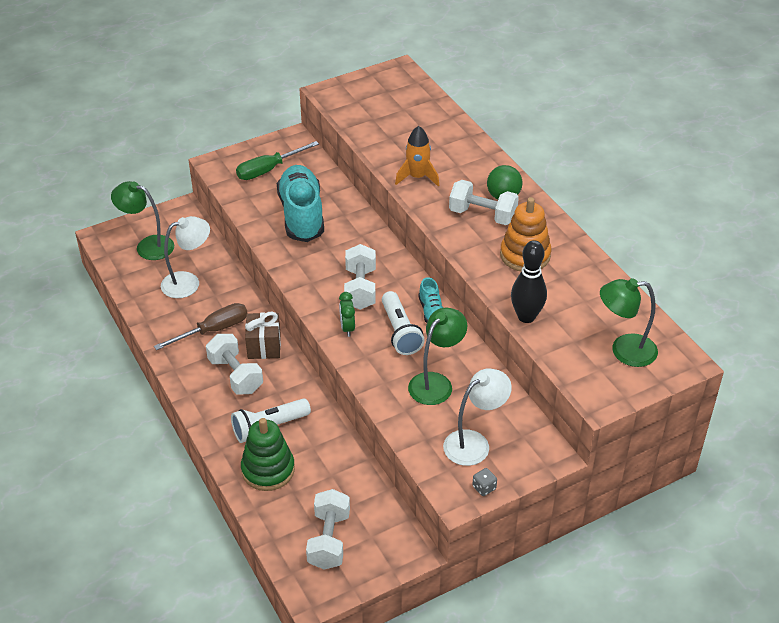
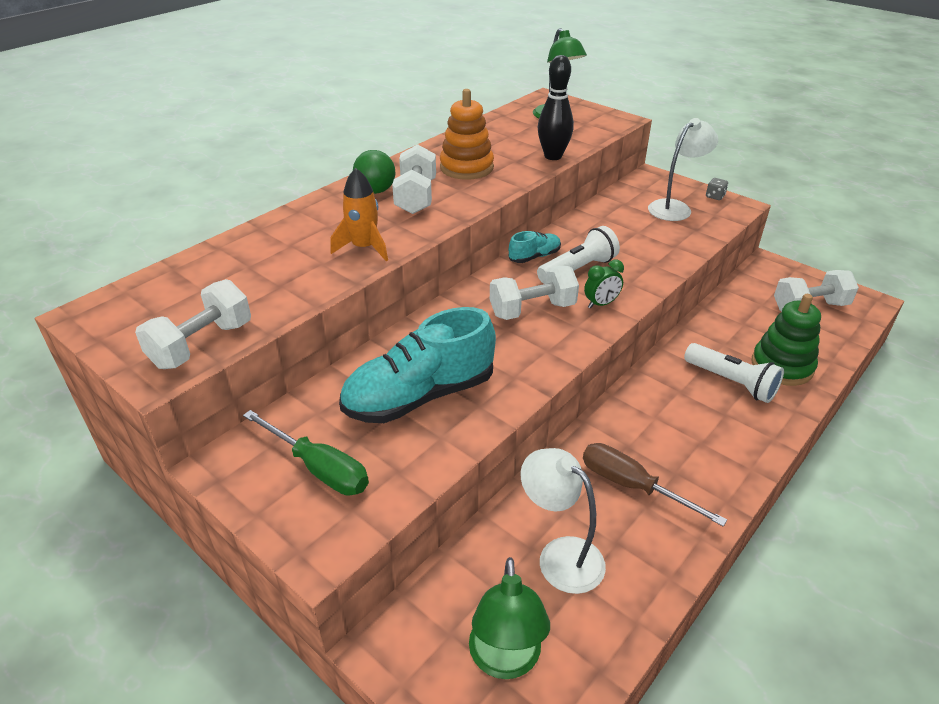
camera: 110 degrees left, 5 degrees down
white dumbbell [206,334,263,395] -> white dumbbell moved to [135,279,251,369]
brown gift [245,312,281,359] -> none
green lamp [408,308,467,405] -> none
white lamp [443,368,512,466] -> white lamp turned 105 degrees clockwise [648,118,718,221]

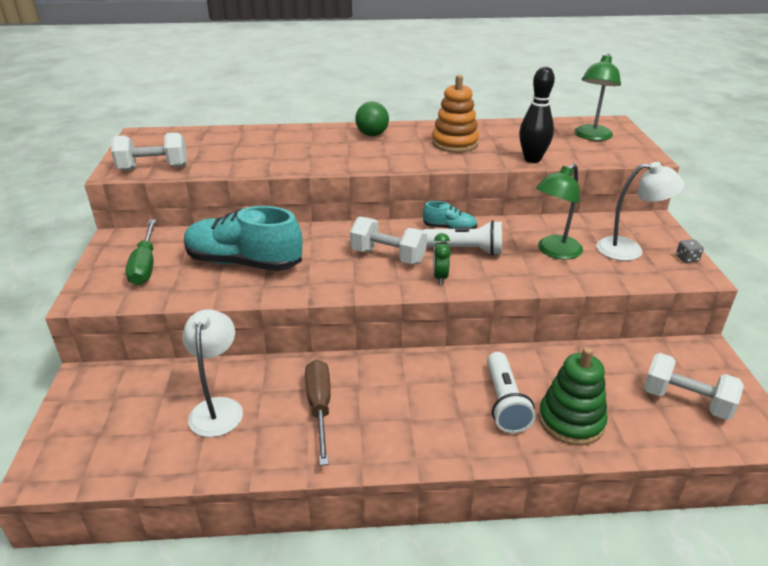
camera: 45 degrees right, 5 degrees down
orange rocket [330,168,388,261] -> none
white dumbbell [392,144,436,214] -> none
green lamp [469,557,550,679] -> green lamp moved to [536,164,583,260]
green clock [584,260,624,309] -> green clock turned 75 degrees clockwise [433,233,451,285]

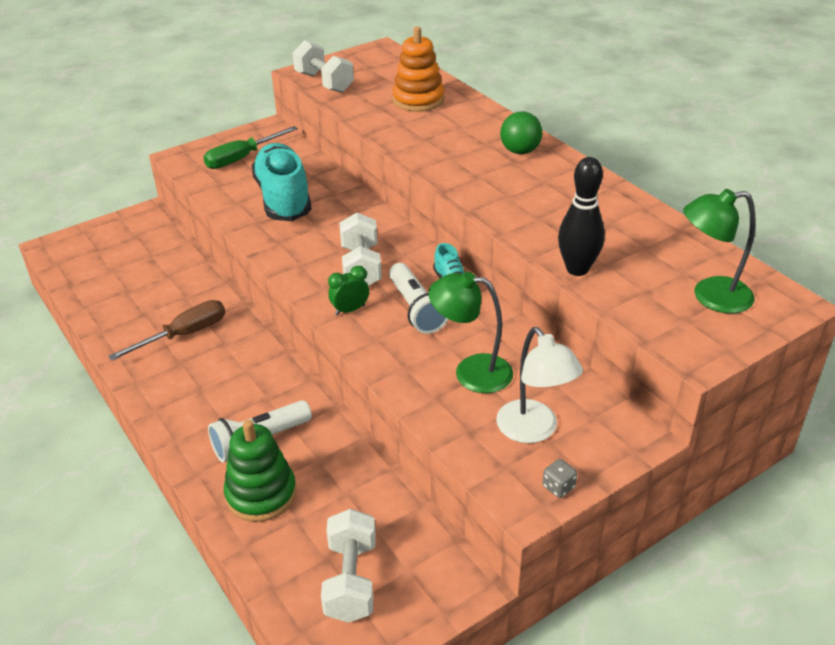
camera: 60 degrees right, 5 degrees up
white lamp [182,309,243,437] -> none
orange stacking toy [432,75,479,153] -> orange stacking toy moved to [392,27,444,112]

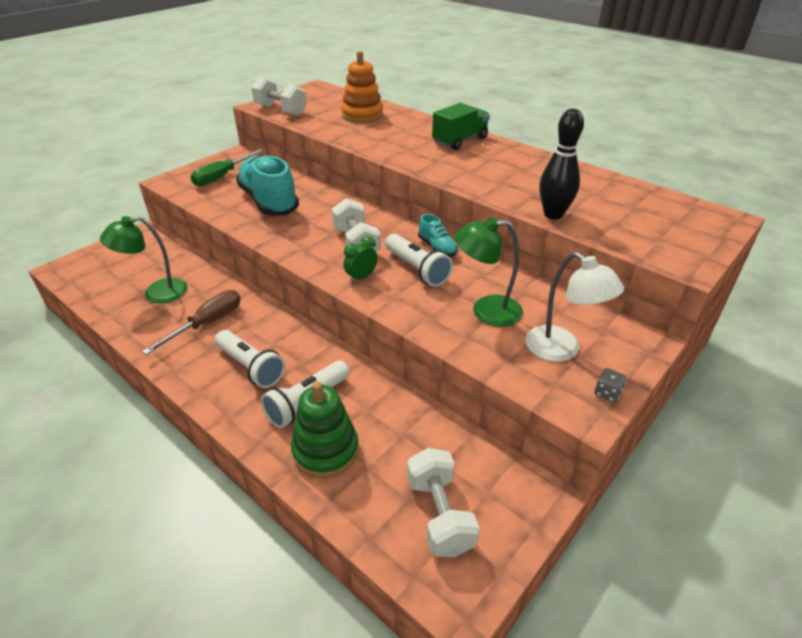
camera: 15 degrees left, 0 degrees up
green ball [500,112,542,154] -> green truck [432,103,490,150]
green lamp [683,189,756,313] -> green lamp moved to [100,216,188,303]
none -> white flashlight [215,330,285,388]

